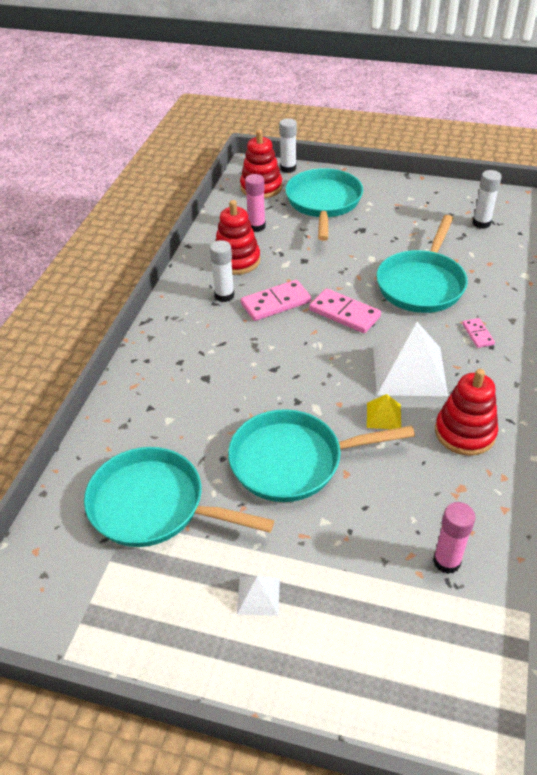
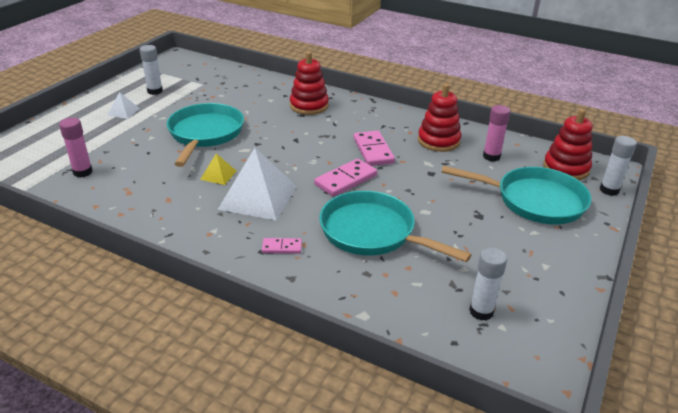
camera: 100 degrees right, 10 degrees down
turquoise pan [84,447,274,547] -> none
white glue stick [210,240,234,302] -> white glue stick moved to [140,45,163,95]
red stacking toy [435,369,498,456] -> red stacking toy moved to [290,51,329,115]

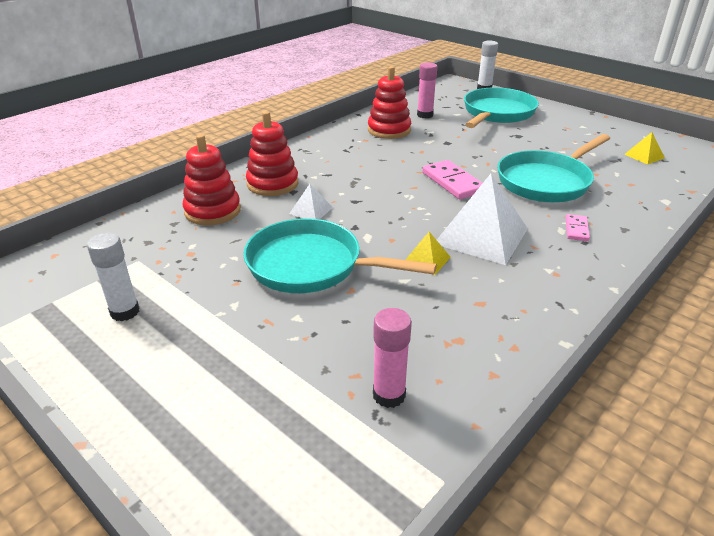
camera: 75 degrees left, 0 degrees up
white pyramid [107,92,140,119] -> white pyramid moved to [289,184,333,219]
pink domino [354,131,395,166] -> none
white glue stick [469,248,507,321] -> yellow pyramid [624,132,665,165]
red stacking toy [543,109,593,180] -> red stacking toy moved to [182,134,241,225]

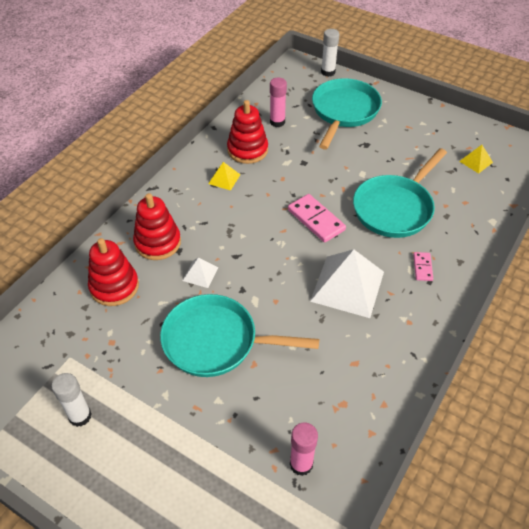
camera: 10 degrees left, 15 degrees up
yellow pyramid [405,232,451,275] -> yellow pyramid moved to [208,162,240,191]

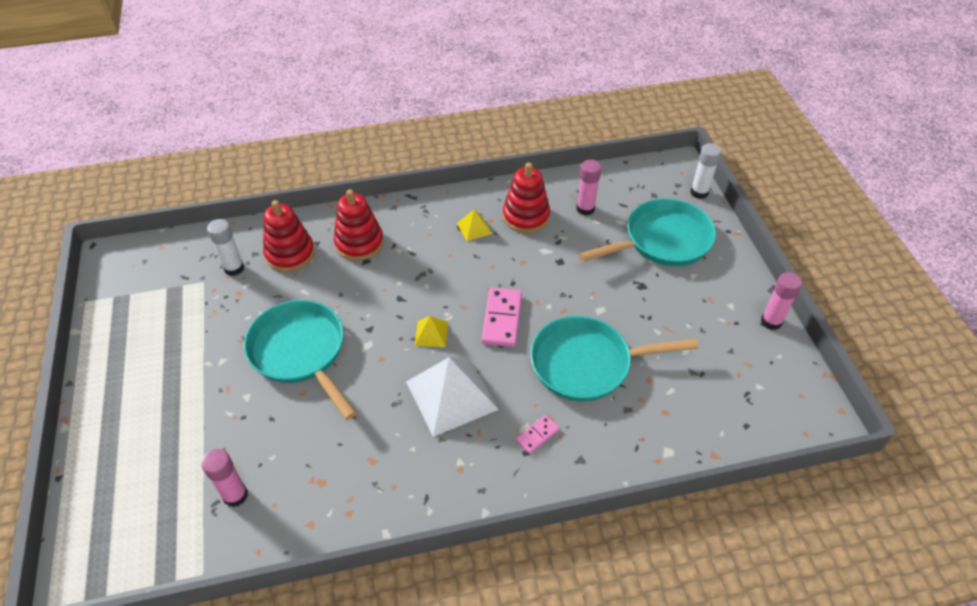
camera: 45 degrees right, 0 degrees up
white glue stick [52,373,91,427] -> white glue stick moved to [207,219,244,276]
white pyramid [182,257,219,288] -> none
yellow pyramid [459,145,493,173] -> yellow pyramid moved to [415,316,448,347]
none -> pink glue stick [761,272,802,330]

